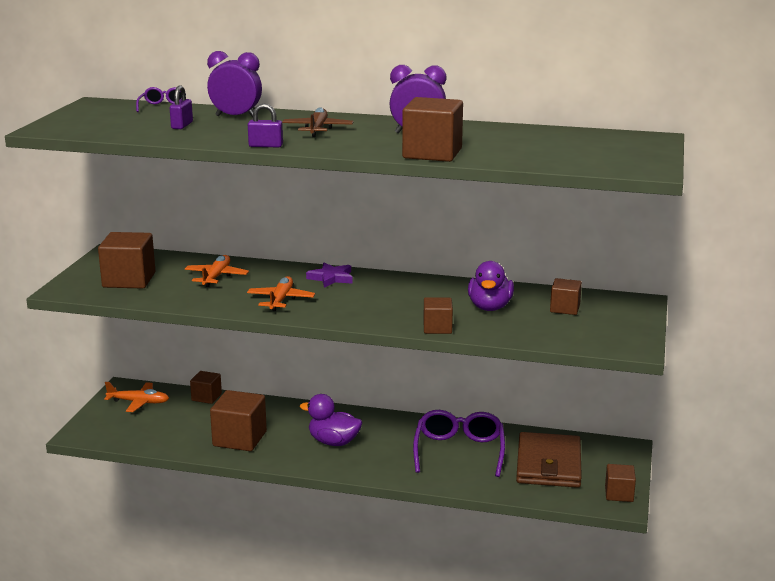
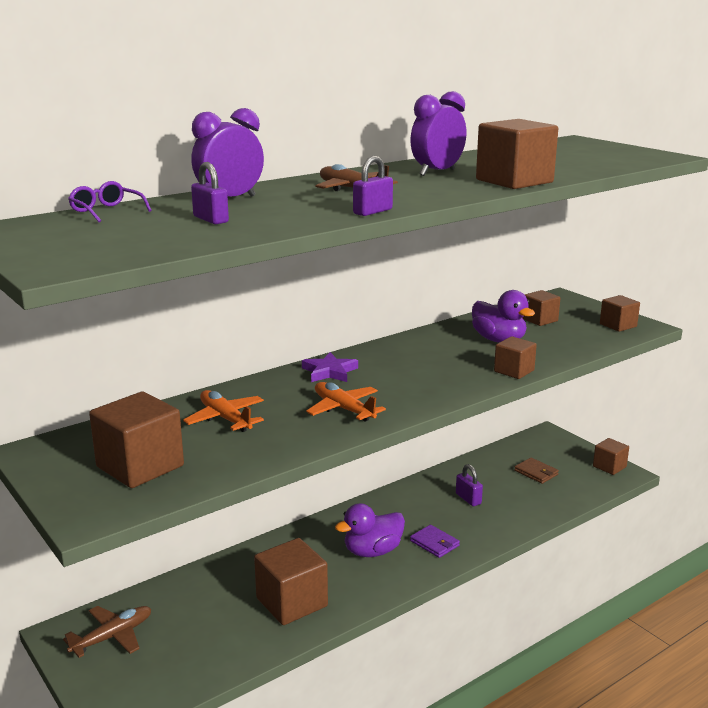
camera: 50 degrees left, 0 degrees up
orange plane [104,382,169,412] -> brown plane [63,606,151,658]
brown cube [190,371,222,404] -> brown cube moved to [600,295,640,332]
purple glasses [413,410,505,477] -> purple padlock [456,464,483,506]
brown wallet [516,432,582,488] -> brown wallet [514,458,559,484], size x0.45
none -> purple wallet [410,525,460,558]

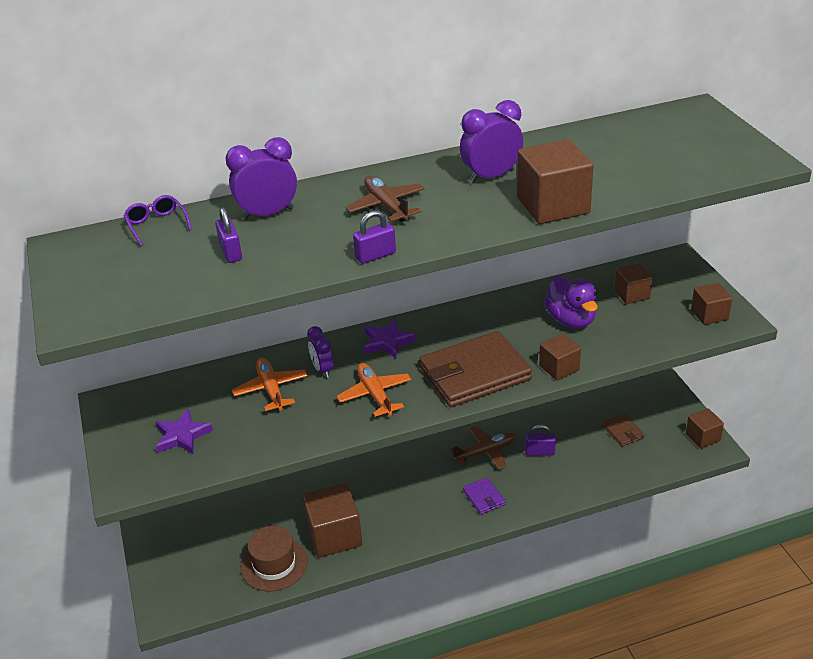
camera: 20 degrees right, 15 degrees up
brown plane [63,606,151,658] -> brown plane moved to [450,426,516,469]
brown cube [89,391,184,488] -> purple star [155,409,213,454]
purple duck [335,503,405,557] -> none
purple padlock [456,464,483,506] -> purple padlock turned 75 degrees counterclockwise [525,424,556,456]
none -> brown hat [241,526,308,592]
none -> purple clock [307,326,334,378]
none -> brown wallet [419,331,532,407]

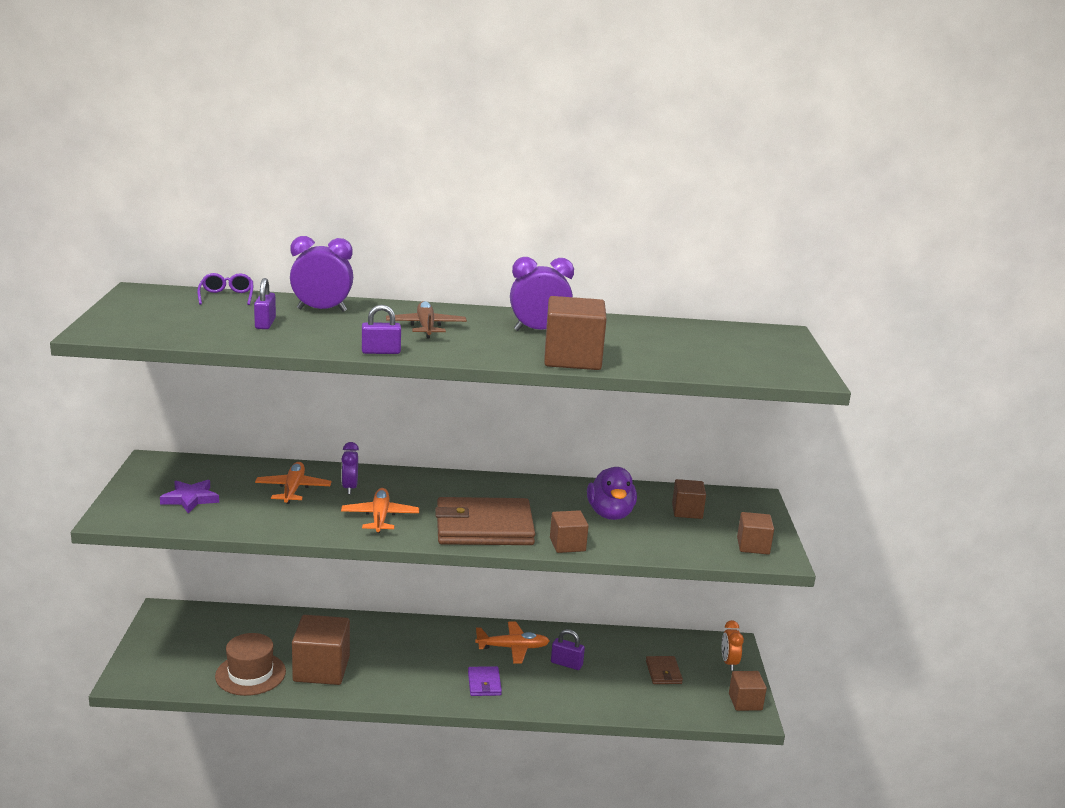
camera: 15 degrees right, 15 degrees down
purple star [364,319,415,358] -> none
brown plane [450,426,516,469] -> orange plane [475,622,550,663]
none -> orange clock [722,620,744,671]

